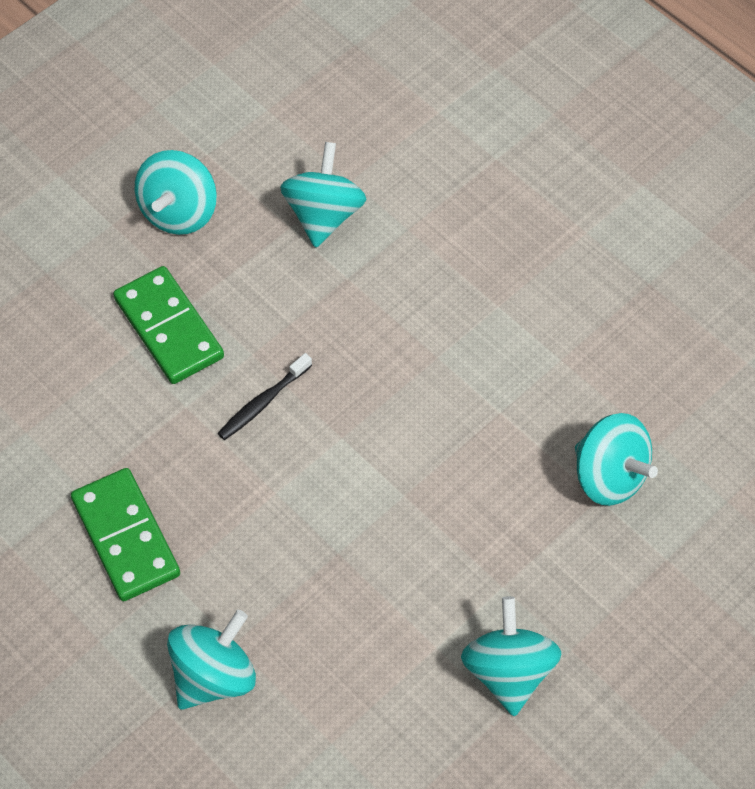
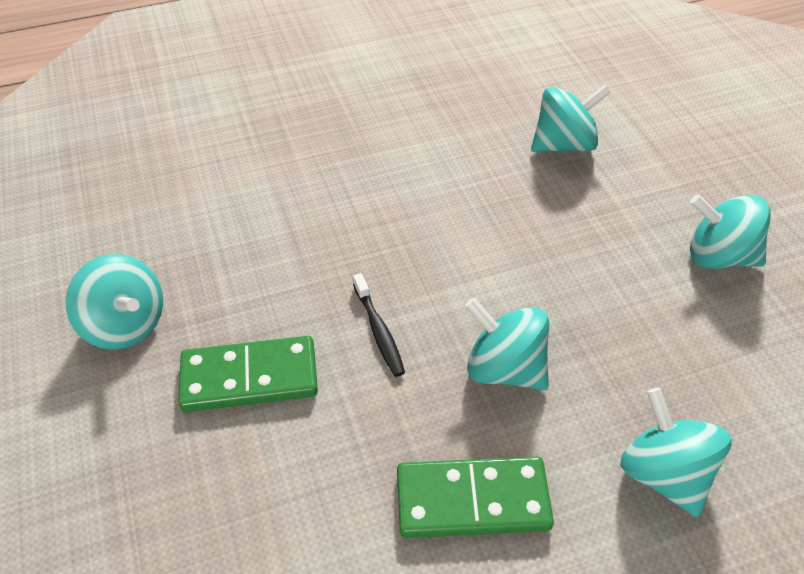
camera: 65 degrees left, 10 degrees down
turquoise spinning top [280,142,366,248] -> turquoise spinning top moved to [465,298,549,390]

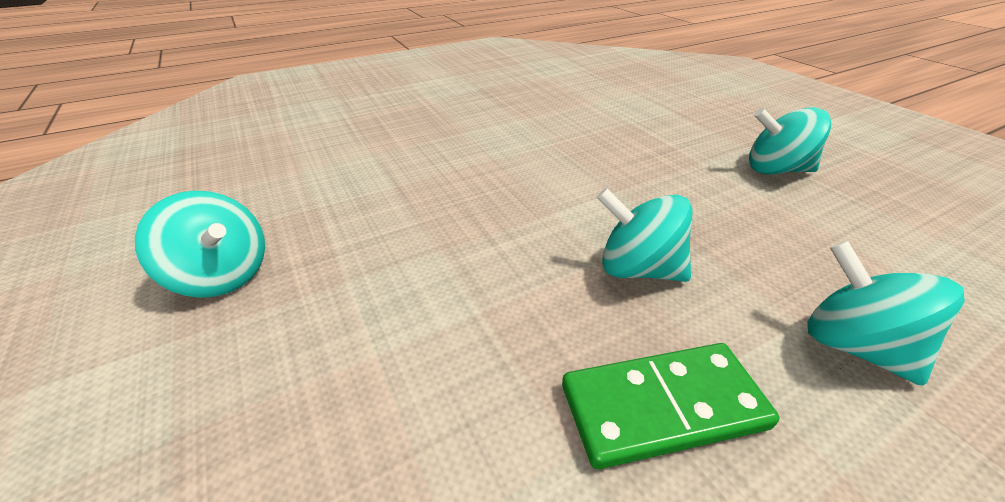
camera: 10 degrees left, 10 degrees down
green domino [179,336,318,412] -> none
black toothbrush [353,273,405,377] -> none
turquoise spinning top [531,84,611,152] -> none

